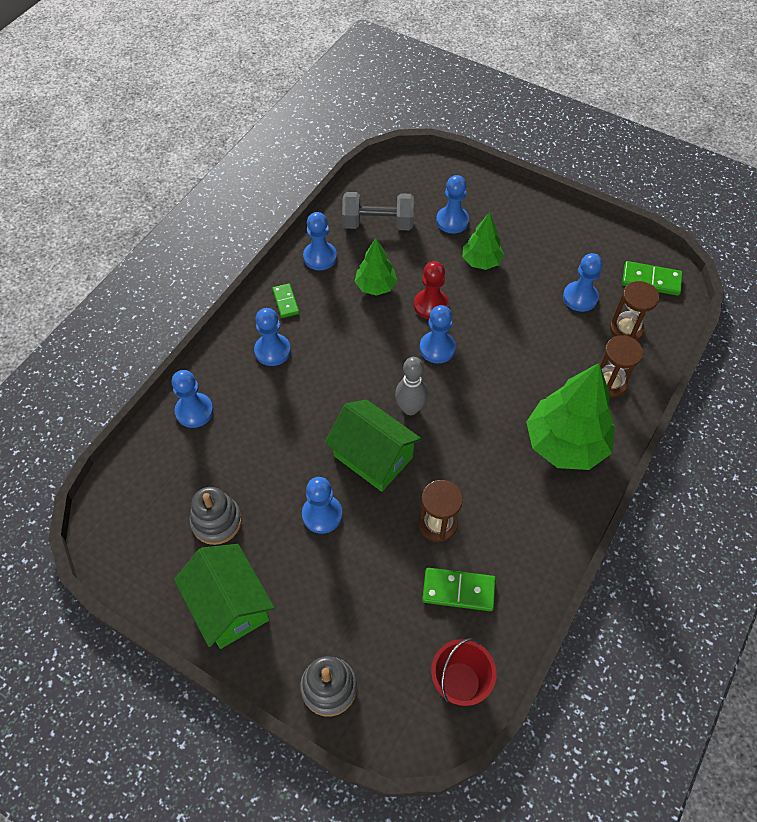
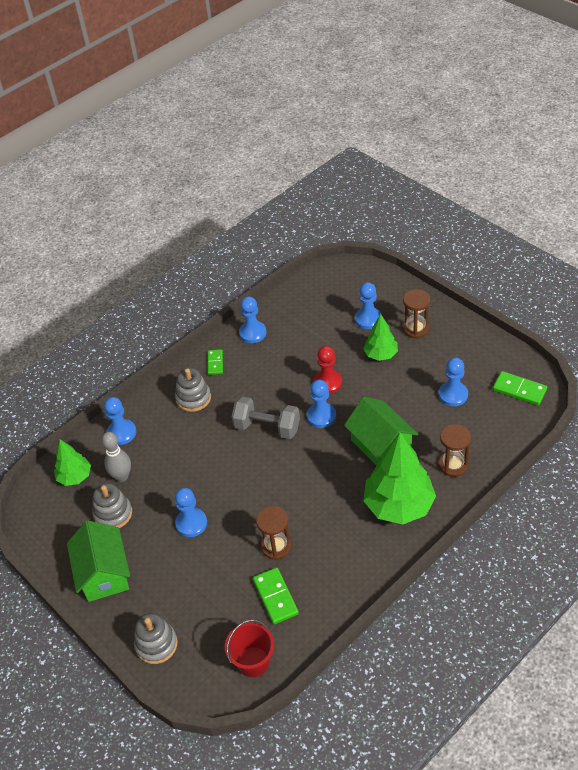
camera: 20 degrees right, 10 degrees down
blue pawn [254,308,291,366] -> grey stacking toy [175,368,211,412]
green house [325,399,422,492] -> green house moved to [344,397,418,466]
grey dumbbell [342,192,414,230] -> grey dumbbell moved to [232,396,300,439]
green tree [355,238,397,296] -> green tree moved to [54,439,91,486]
grey bowling pin [395,357,428,415] -> grey bowling pin moved to [102,432,131,482]
green domino [422,568,496,611] -> green domino turned 45 degrees clockwise [253,567,299,624]
brown hourglass [610,281,659,341] -> brown hourglass moved to [403,289,430,339]

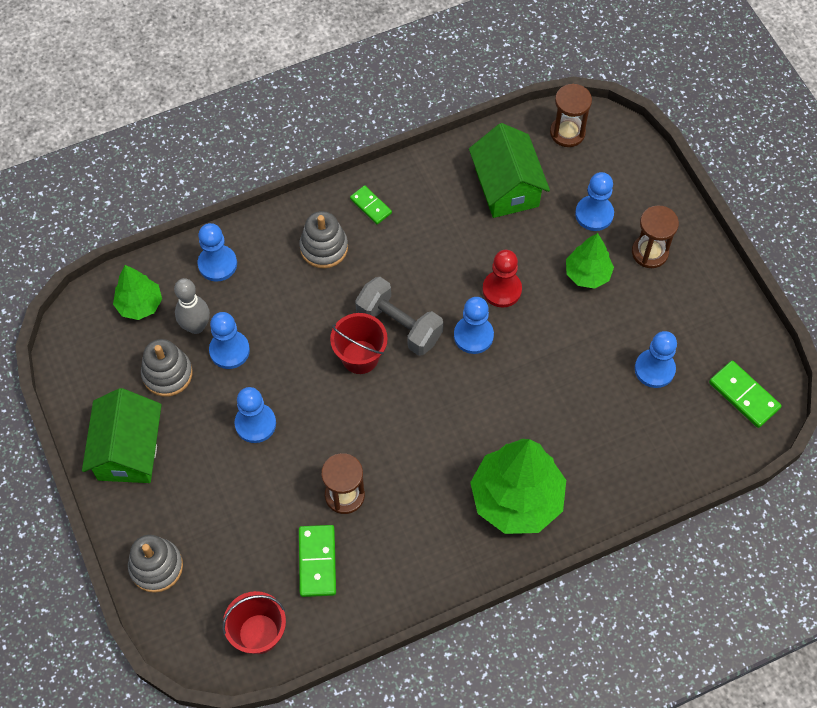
camera: 15 degrees right, 15 degrees up
green domino [207,349,223,375] -> green domino turned 60 degrees counterclockwise [350,185,392,224]
blue pawn [239,297,267,343] -> blue pawn moved to [209,312,250,369]
green house [344,397,418,466] -> green house moved to [469,123,550,218]
brown hourglass [438,424,471,477] -> brown hourglass moved to [550,84,592,147]
none -> red bucket [330,313,388,374]

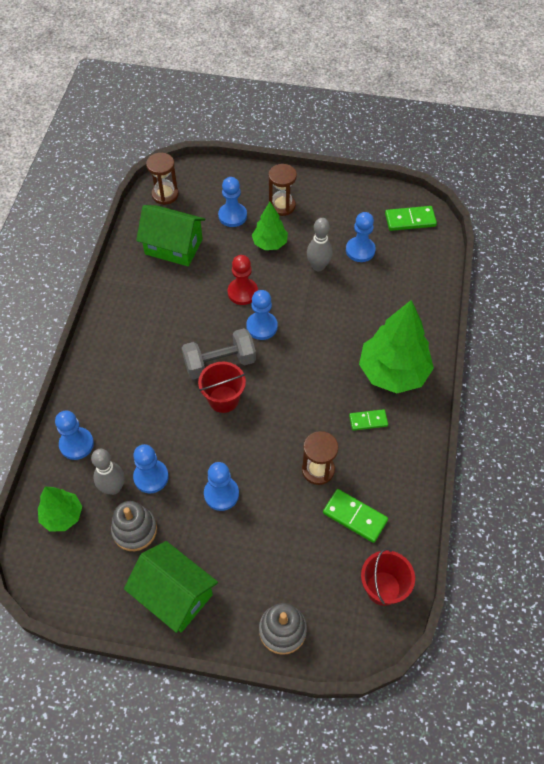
camera: 55 degrees left, 5 degrees down
grey stacking toy [299,211,348,268] -> none
green domino [350,185,392,224] -> green domino moved to [349,409,388,431]
none -> grey bowling pin [307,218,333,271]

